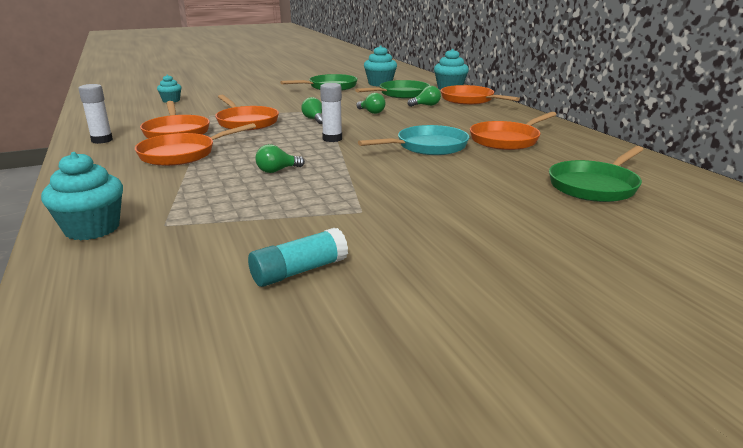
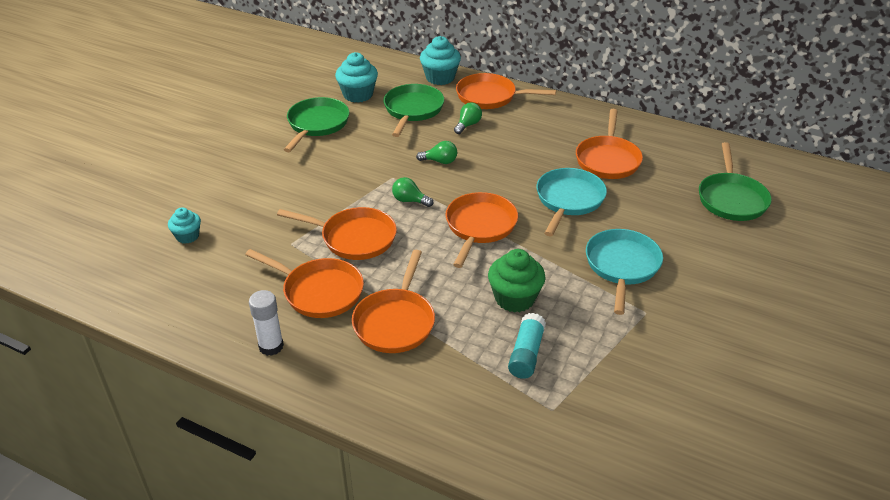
camera: 40 degrees left, 15 degrees up
turquoise cupcake [41,152,123,241] -> none
turquoise glue stick [248,228,348,287] -> turquoise glue stick moved to [508,313,546,379]
green light bulb [255,144,305,173] -> green cupcake [488,249,546,313]
white glue stick [320,83,342,142] -> orange pan [446,192,518,268]
none -> turquoise pan [586,229,663,315]

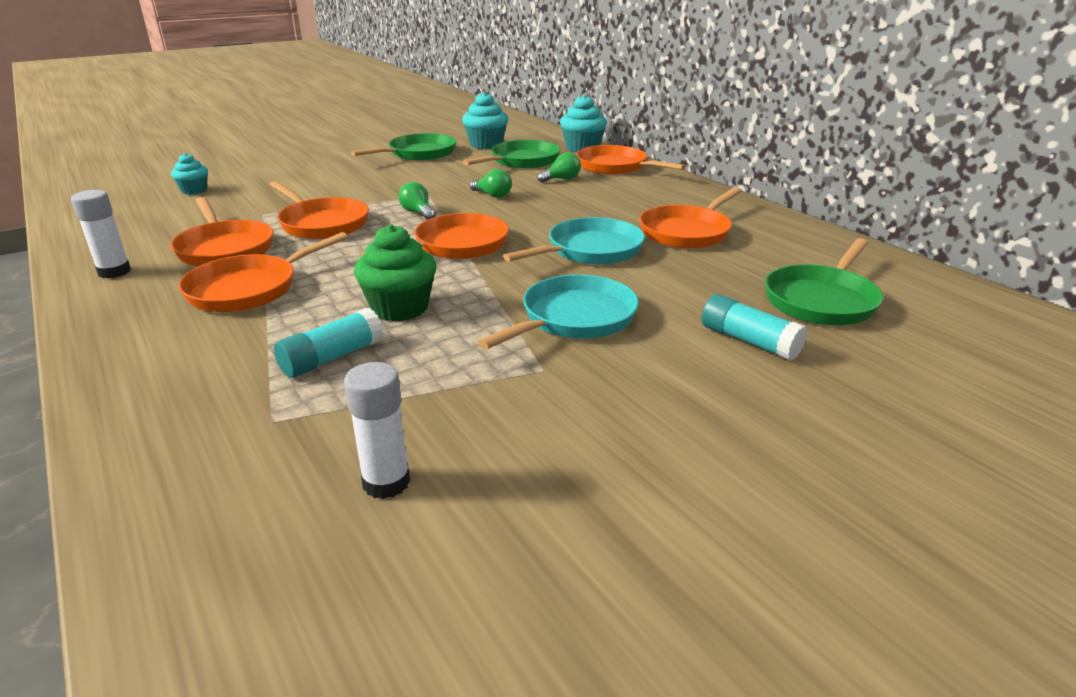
camera: 30 degrees right, 10 degrees down
none -> white glue stick [344,362,410,499]
none -> turquoise glue stick [702,294,807,361]

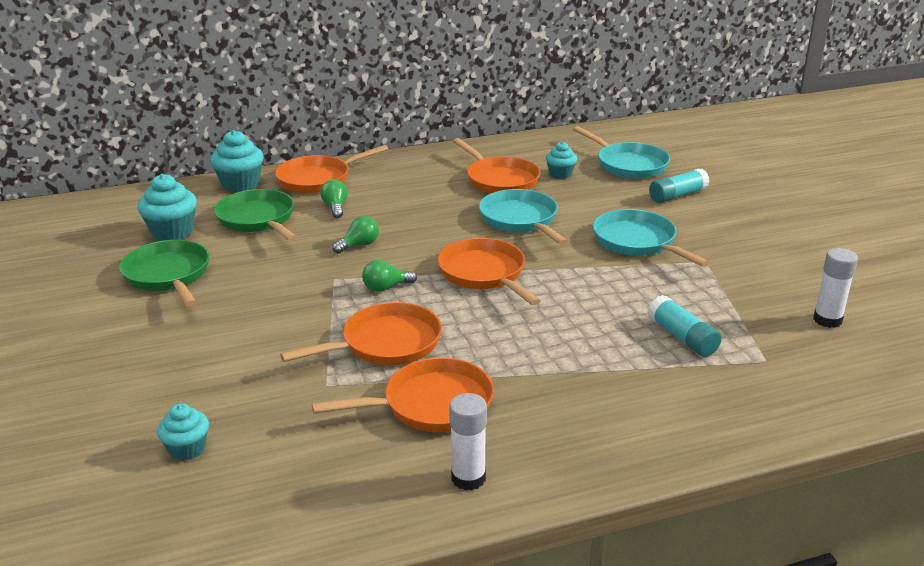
camera: 75 degrees left, 0 degrees up
orange pan [178,232,348,312] -> none
green cupcake [354,224,436,322] -> none
green pan [765,238,883,325] -> turquoise pan [573,126,670,179]
none -> turquoise cupcake [546,142,577,179]

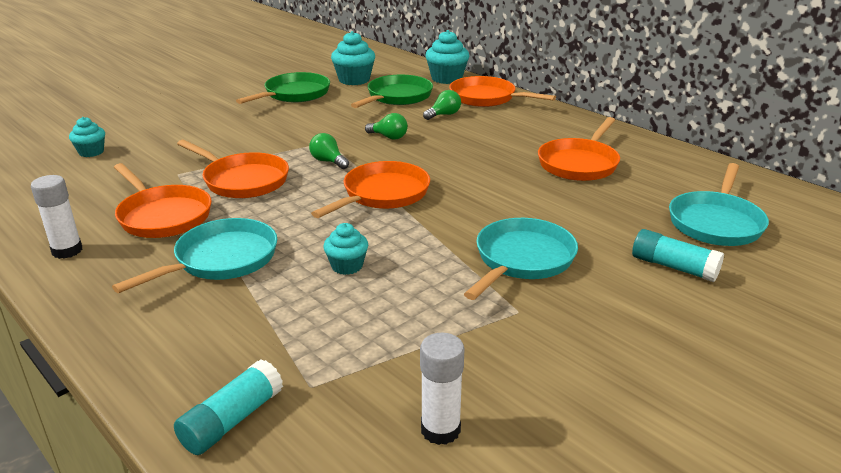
camera: 65 degrees right, 0 degrees up
turquoise pan [479,189,568,245] -> turquoise pan moved to [112,218,277,293]
turquoise cupcake [546,142,577,179] -> turquoise cupcake moved to [323,223,368,275]
turquoise glue stick [647,295,722,357] -> turquoise glue stick moved to [174,360,283,455]

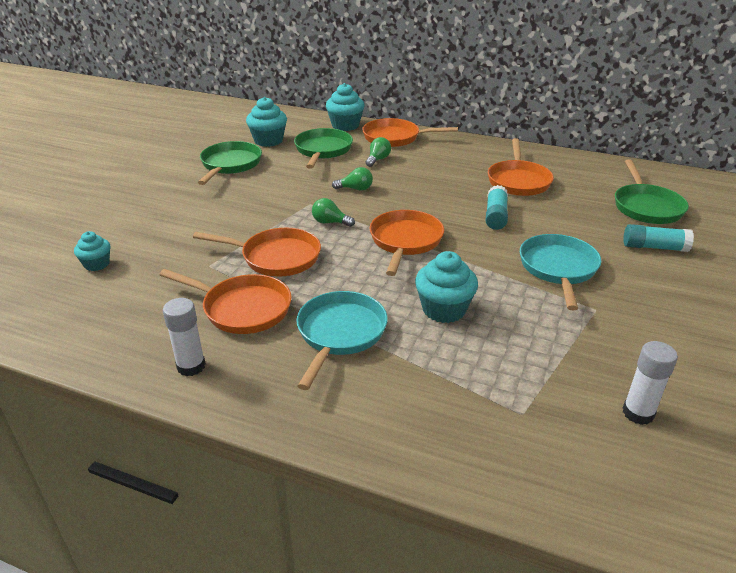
camera: 25 degrees left, 5 degrees up
turquoise glue stick [174,360,283,455] -> turquoise glue stick moved to [486,185,508,230]
turquoise cupcake [323,223,368,275] -> turquoise cupcake [415,251,478,323], size x1.63
turquoise pan [669,163,769,246] -> green pan [615,159,689,224]

